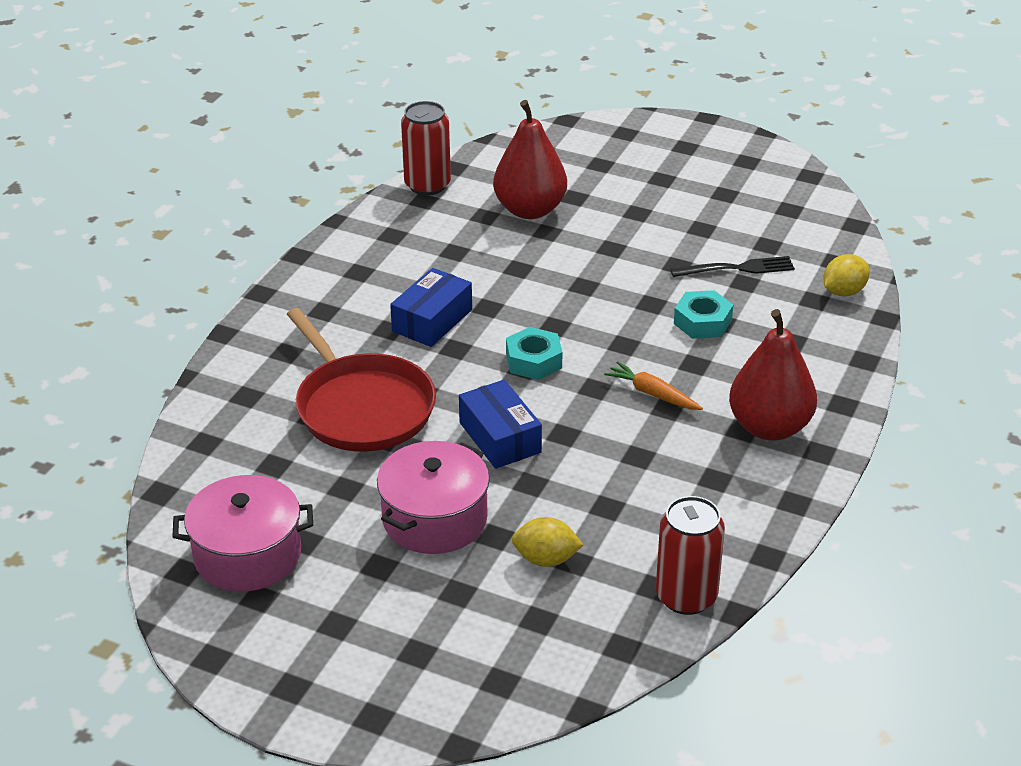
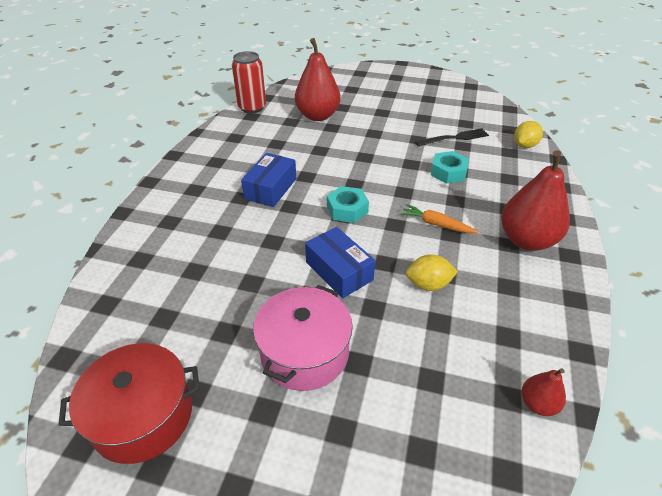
camera: 10 degrees left, 5 degrees up
pink pot [173,475,313,592] -> red pot [58,343,200,464]
red pan [287,308,436,452] -> none
yellow lemon [512,517,583,567] -> yellow lemon moved to [406,254,458,291]
red can [656,496,725,615] -> red pear [522,368,566,416]

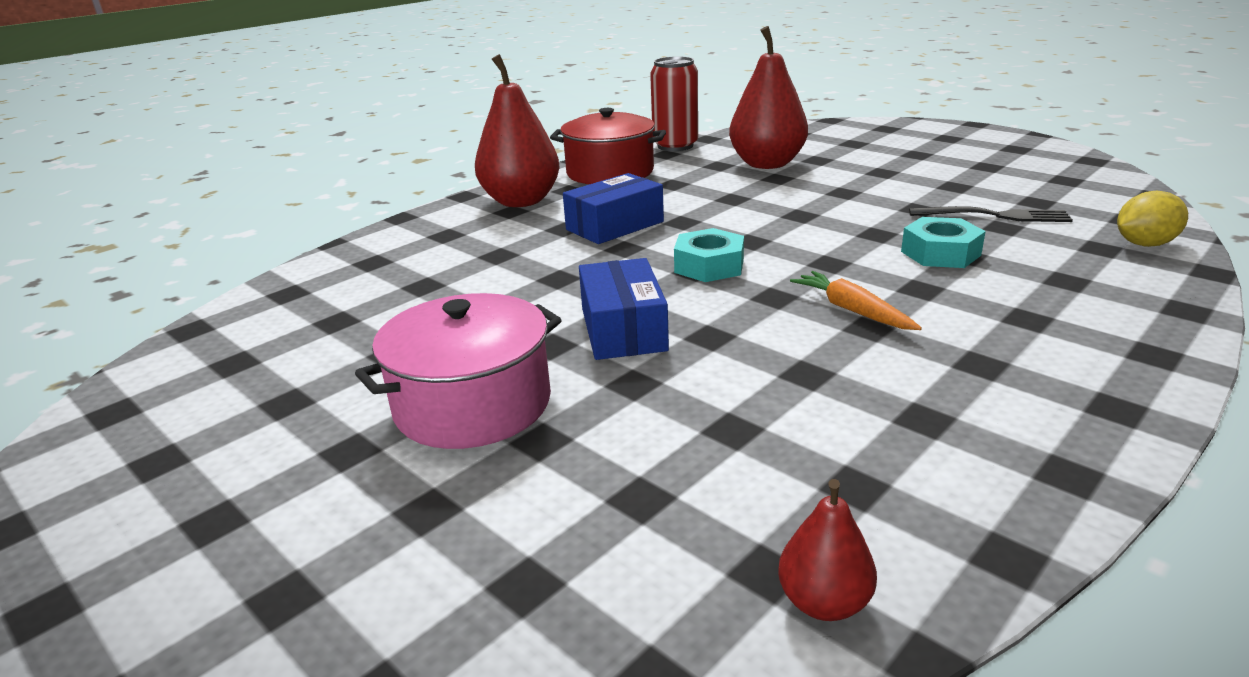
camera: 30 degrees right, 15 degrees down
red pot [58,343,200,464] -> red pot moved to [550,108,666,184]
yellow lemon [406,254,458,291] -> none
red pear [501,150,570,251] -> red pear moved to [475,54,560,207]

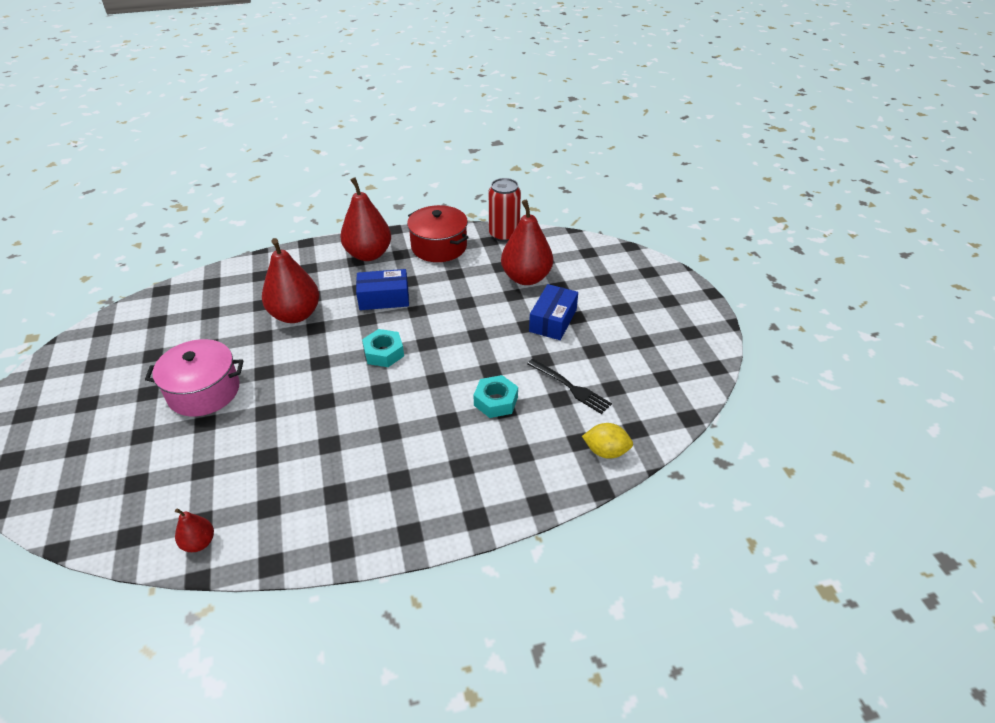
camera: 30 degrees right, 15 degrees up
blue box [579,258,669,360] -> blue box moved to [529,284,578,340]
orange carrot [790,271,922,330] -> none
none -> red pear [262,238,319,323]

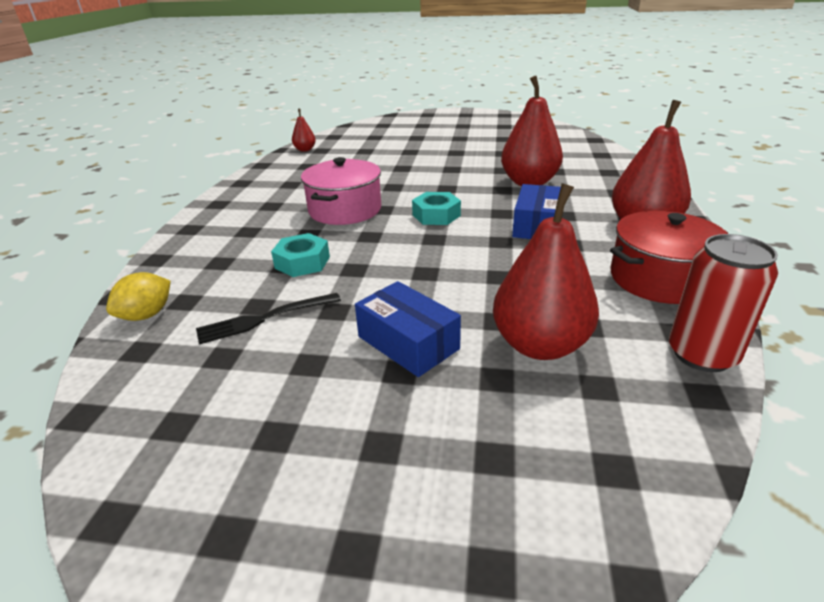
camera: 115 degrees right, 10 degrees down
pink pot [145,339,244,416] -> pink pot moved to [301,157,381,225]

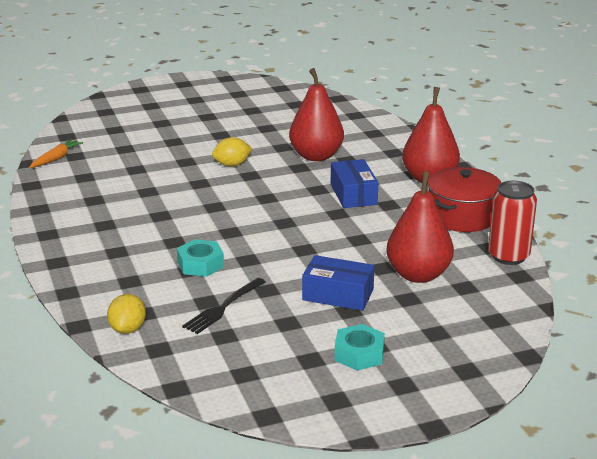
camera: 30 degrees left, 5 degrees down
red pear [292,109,316,152] -> orange carrot [29,139,83,168]
pink pot [301,157,381,225] -> none
turquoise nut [412,192,461,225] -> turquoise nut moved to [334,324,385,371]
none -> yellow lemon [212,137,253,166]

